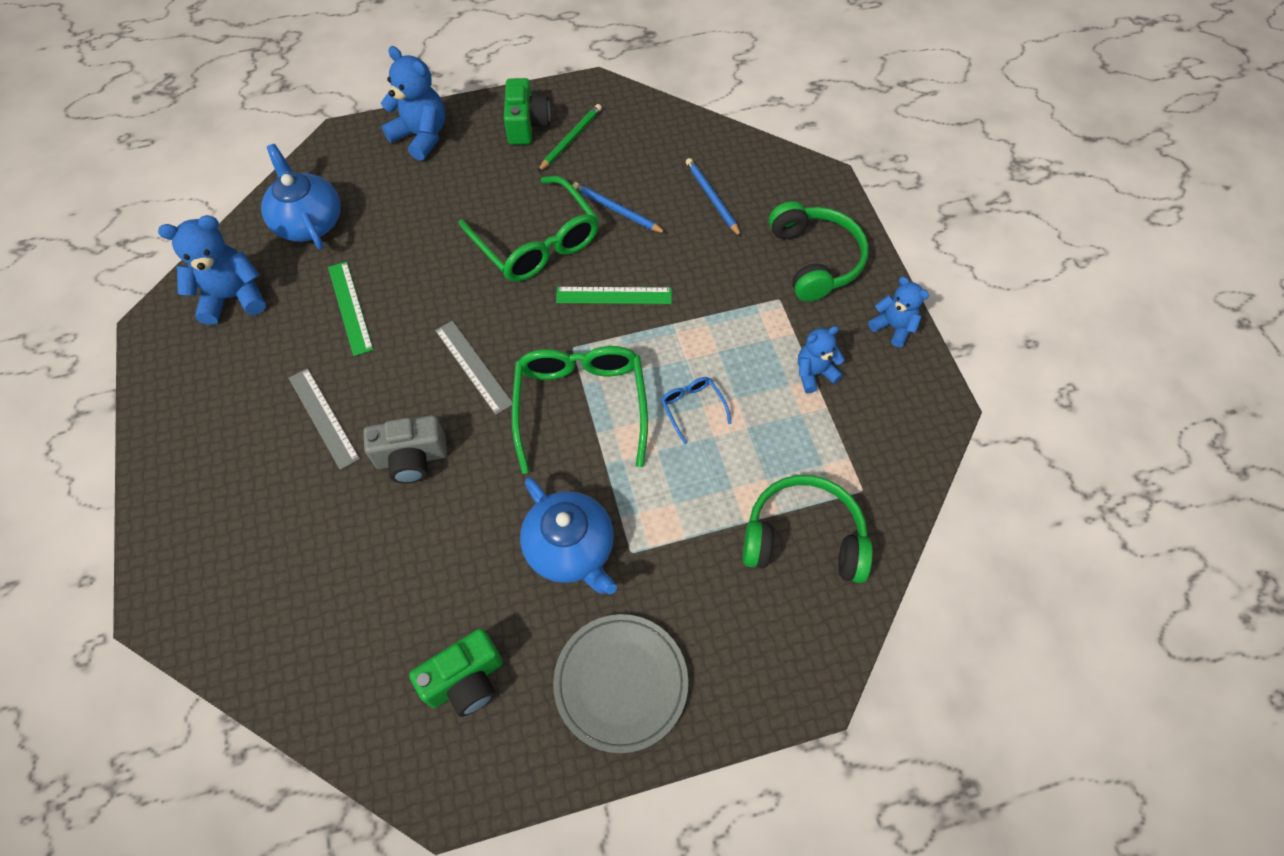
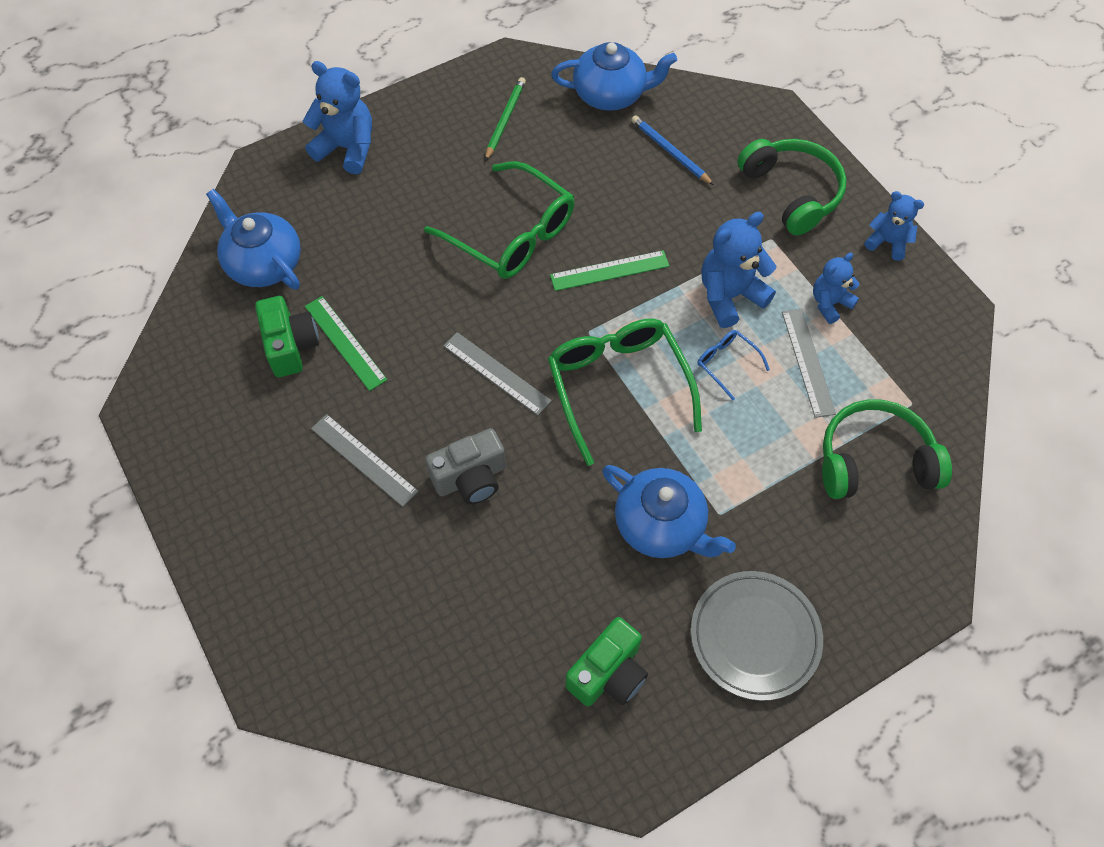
camera: 15 degrees left, 0 degrees up
blue teddy bear [158,215,266,325] -> blue teddy bear moved to [701,212,776,328]
green camera [504,78,550,145] -> green camera moved to [255,296,319,377]
blue pencil [572,182,667,234] -> none
none -> blue teapot [551,42,677,111]
none -> grey ruler [782,309,836,418]

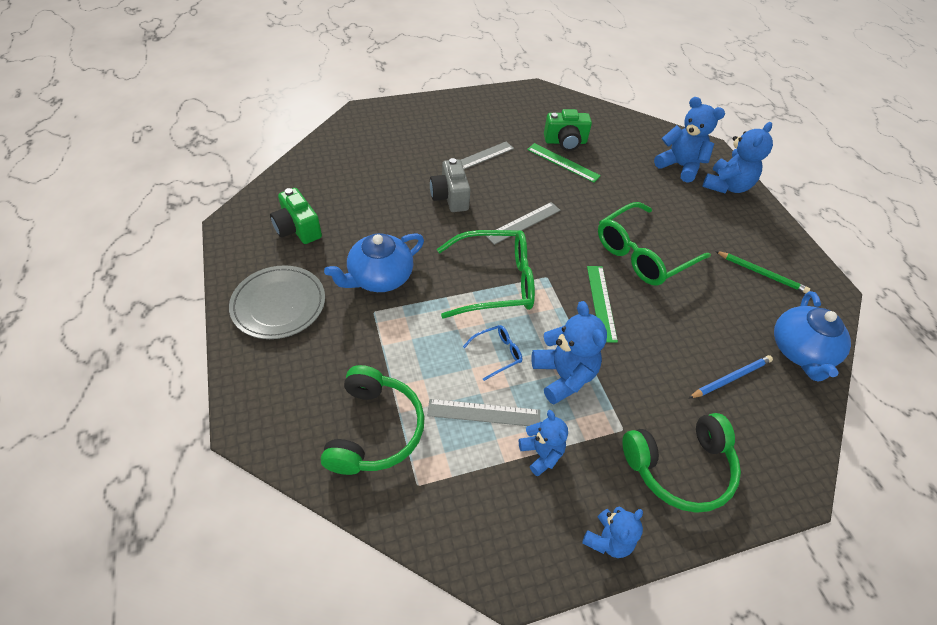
camera: 100 degrees right, 10 degrees down
blue teapot [206,189,301,289] -> none
green ruler [305,296,387,391] -> green ruler turned 60 degrees clockwise [527,143,601,183]
none -> blue teddy bear [654,97,725,183]

